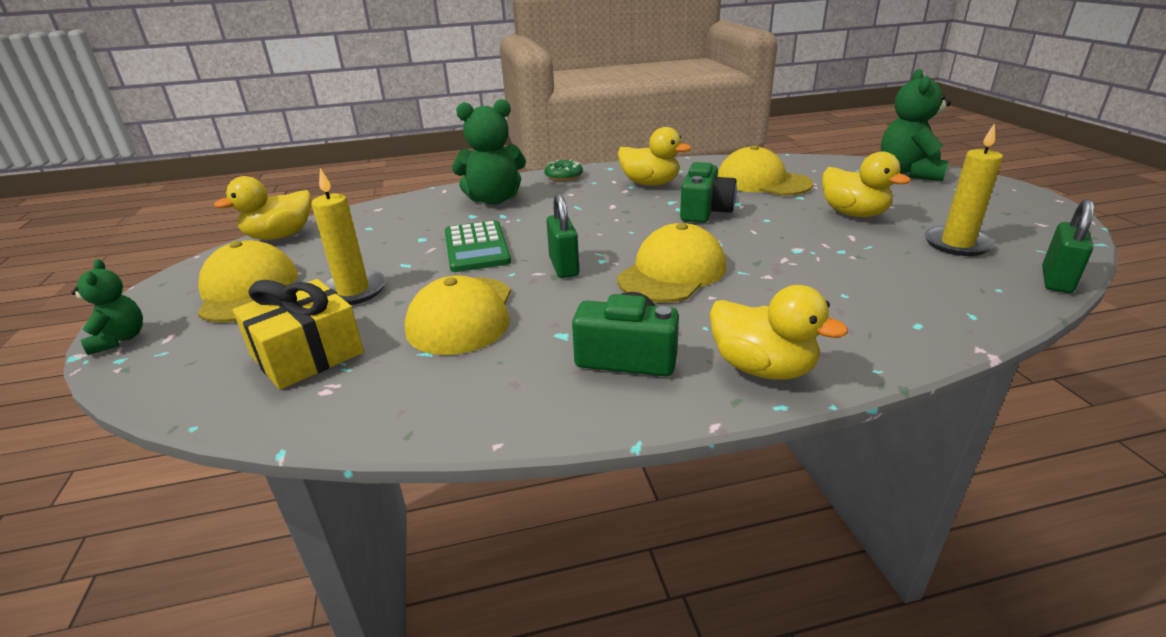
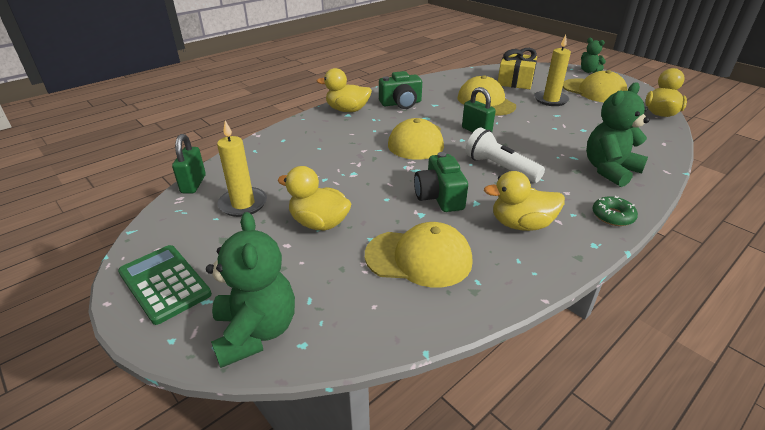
camera: 150 degrees right, 5 degrees up
green calculator [445,220,511,272] -> green calculator moved to [118,245,212,325]
none -> white flashlight [465,127,545,183]

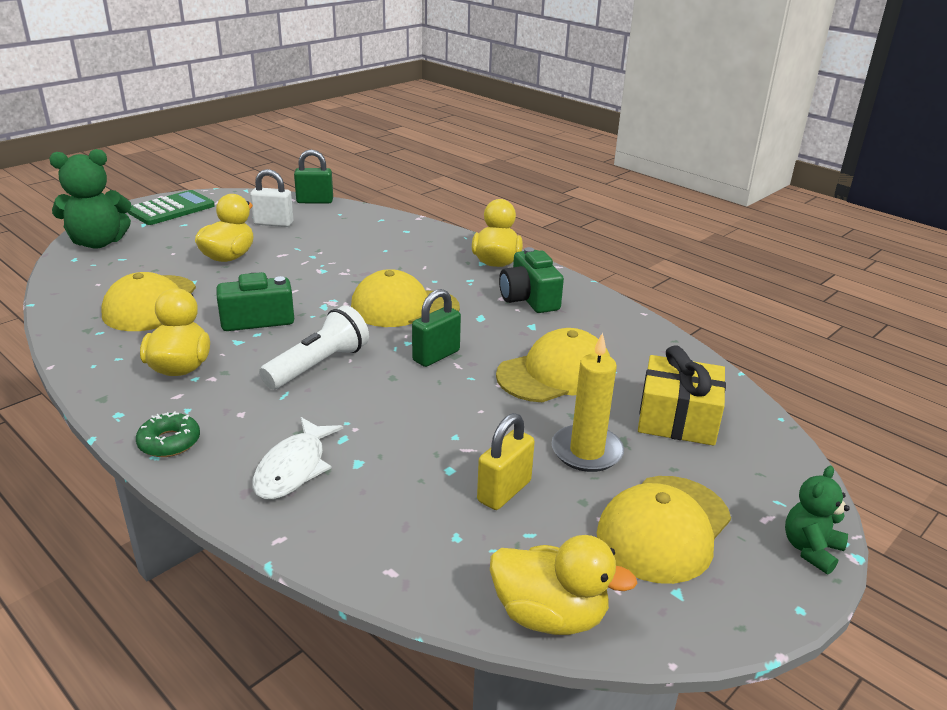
camera: 85 degrees right, 5 degrees down
yellow candle [217,121,267,217] -> white padlock [250,169,293,227]
green teddy bear [586,82,649,187] -> white fish [252,417,343,499]
none -> yellow padlock [477,413,535,510]

